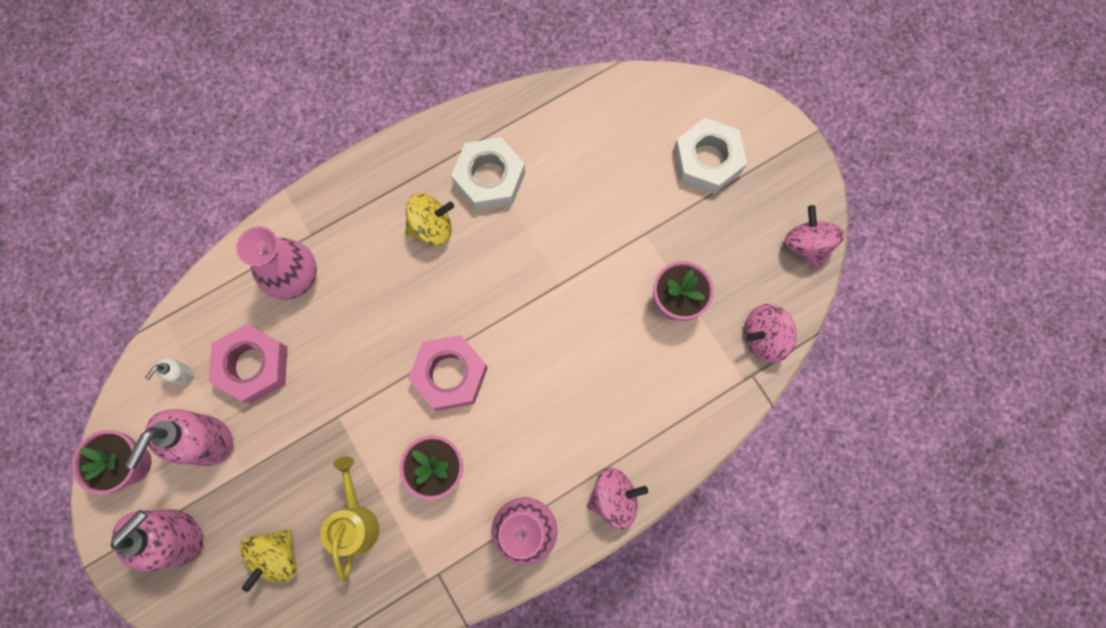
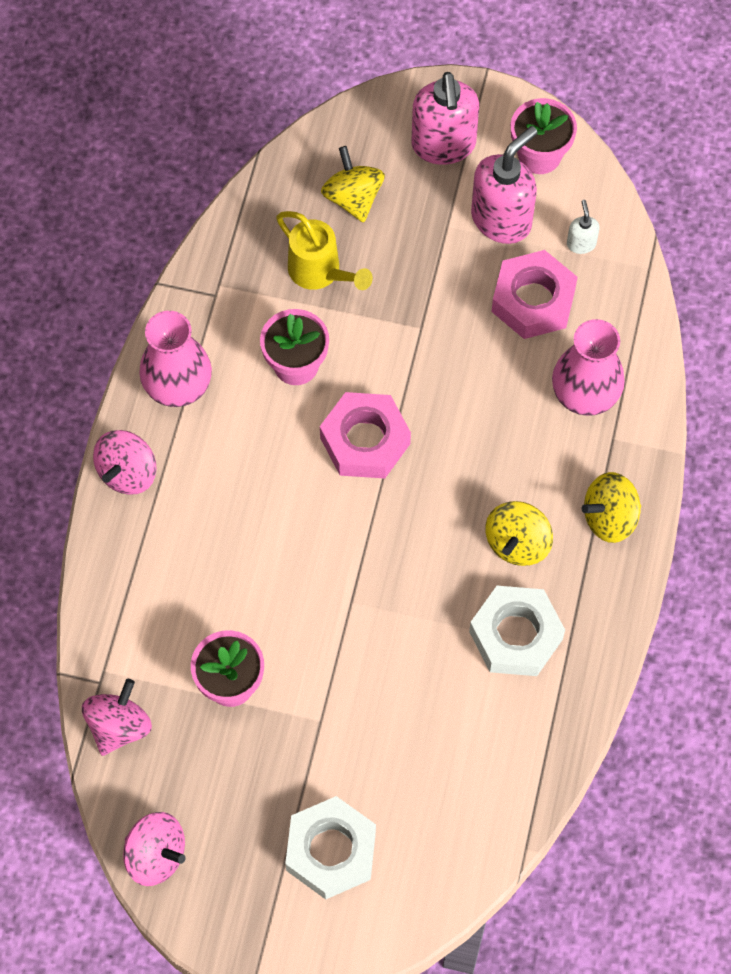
camera: 135 degrees right, 10 degrees down
pink soap dispenser [125,409,233,469] -> pink soap dispenser turned 60 degrees clockwise [471,126,538,244]
none -> yellow spinning top [582,472,641,543]

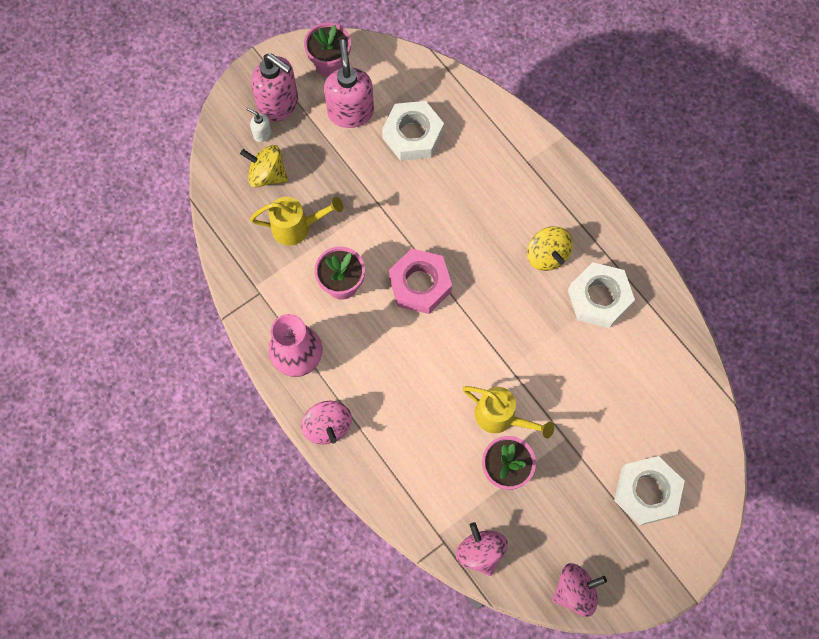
camera: 50 degrees left, 5 degrees up
pink nut [491,250,578,339] -> white nut [382,101,444,161]
pink vase [552,319,625,416] -> none
white soap dispenser [567,200,600,254] -> white soap dispenser moved to [246,107,272,142]
yellow spinning top [582,472,641,543] -> none
none -> yellow watering can [463,386,554,438]

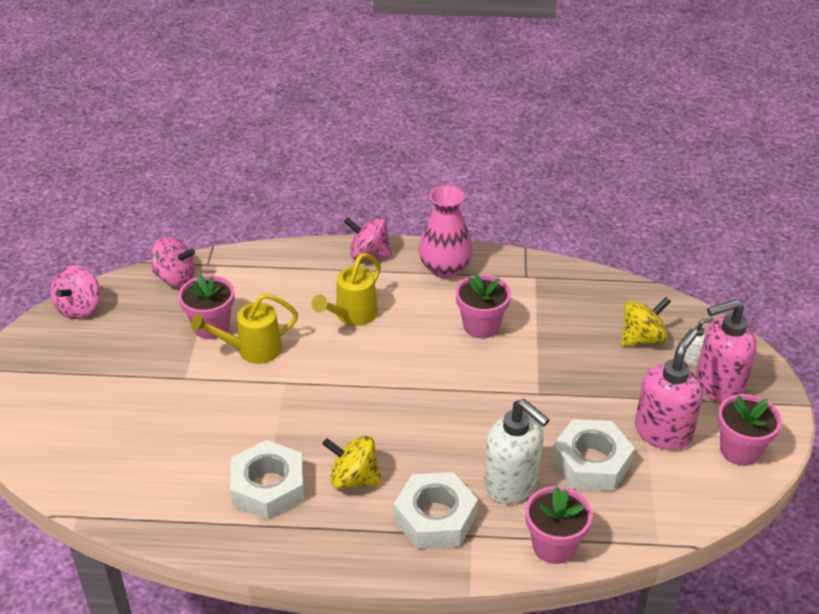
camera: 130 degrees right, 30 degrees down
yellow watering can [250,197,343,246] -> yellow watering can moved to [312,253,381,326]
pink soap dispenser [324,39,374,128] -> pink soap dispenser turned 90 degrees counterclockwise [635,328,703,450]
pink nut [389,248,452,314] -> none
white nut [614,456,685,526] -> white nut moved to [394,472,478,549]
none -> white soap dispenser [484,399,550,504]
none -> pink flower pot [525,486,592,564]

